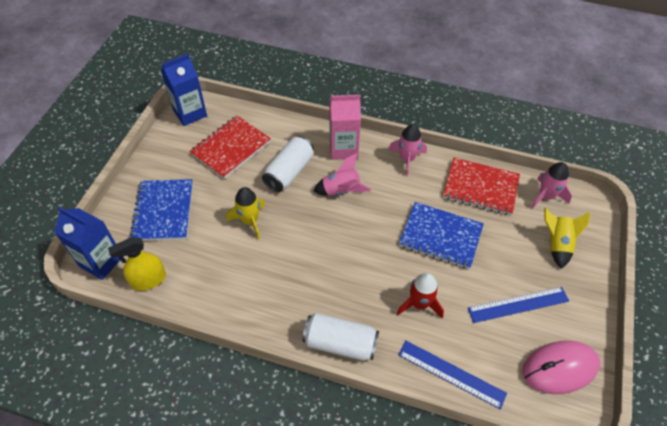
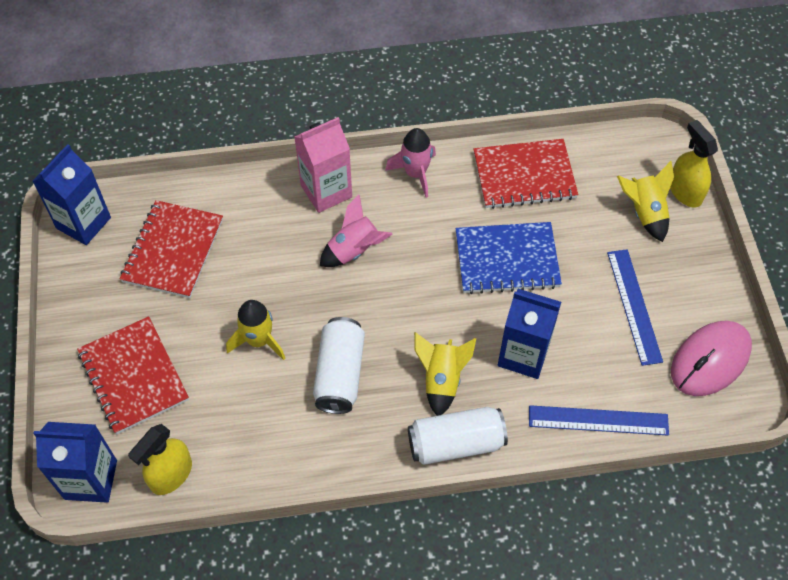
camera: 25 degrees left, 5 degrees up
blue notebook [130,179,193,241] -> red notebook [77,316,189,434]
white can [262,136,314,192] -> white can moved to [313,317,365,414]
red rocket [397,273,444,318] -> blue carton [498,289,561,379]
blue ruler [468,287,569,323] -> blue ruler turned 60 degrees counterclockwise [607,249,663,366]
pink rocket [531,162,572,209] -> none
none -> yellow rocket [414,332,476,416]
none -> yellow spray bottle [670,120,718,208]

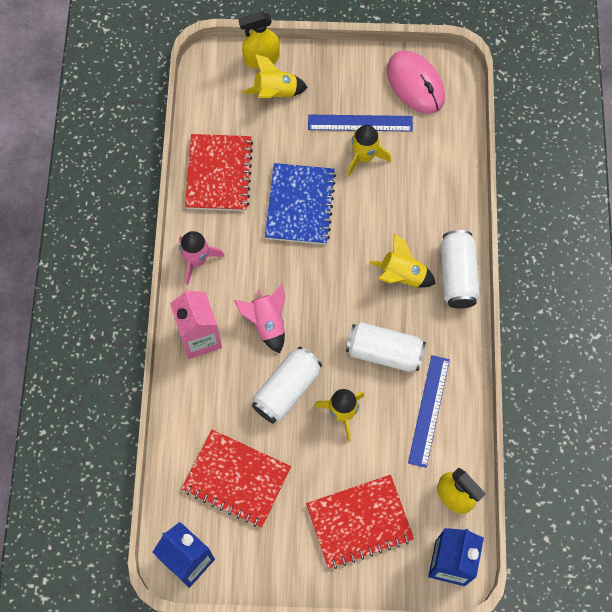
camera: 80 degrees left, 10 degrees up
blue carton [498,289,561,379] -> none
blue ruler [529,405,669,436] -> blue ruler moved to [408,355,450,468]
none -> white can [252,347,322,424]
none -> yellow rocket [347,125,391,176]

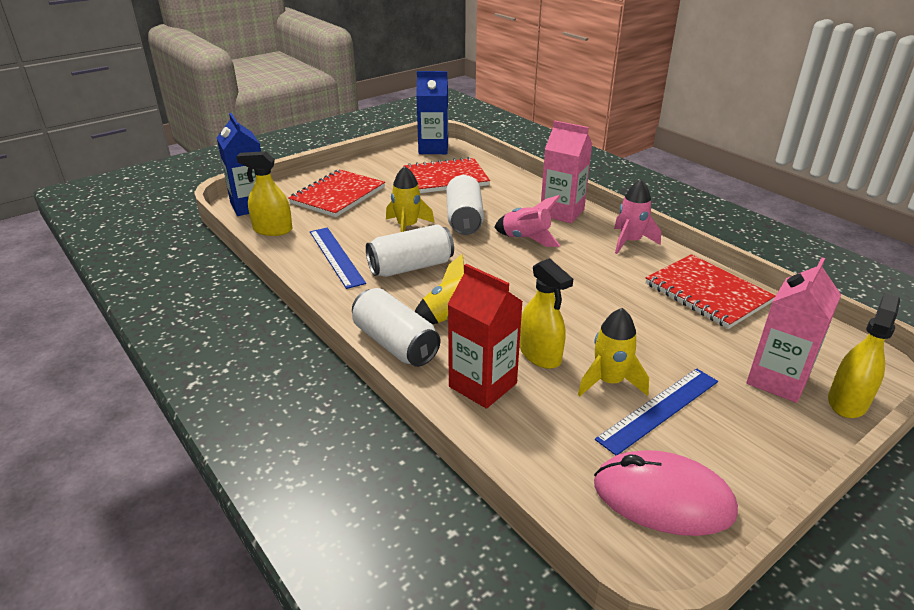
camera: 140 degrees right, 35 degrees down
yellow rocket [242,54,308,99] -> pink carton [746,257,841,403]
blue notebook [265,163,336,245] -> none
none -> red carton [447,264,523,409]
none -> yellow spray bottle [520,258,573,369]

